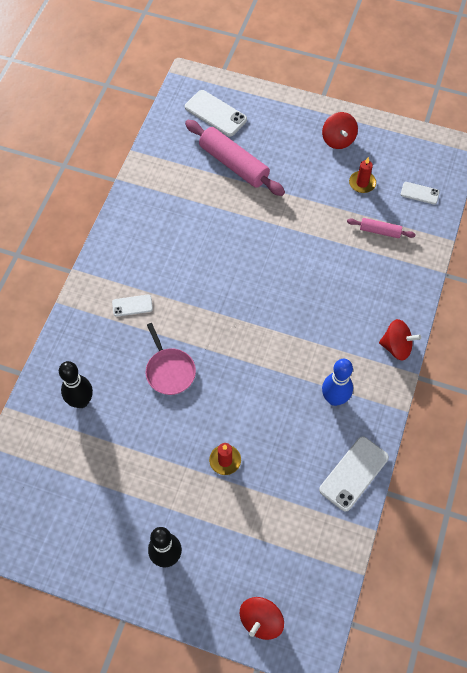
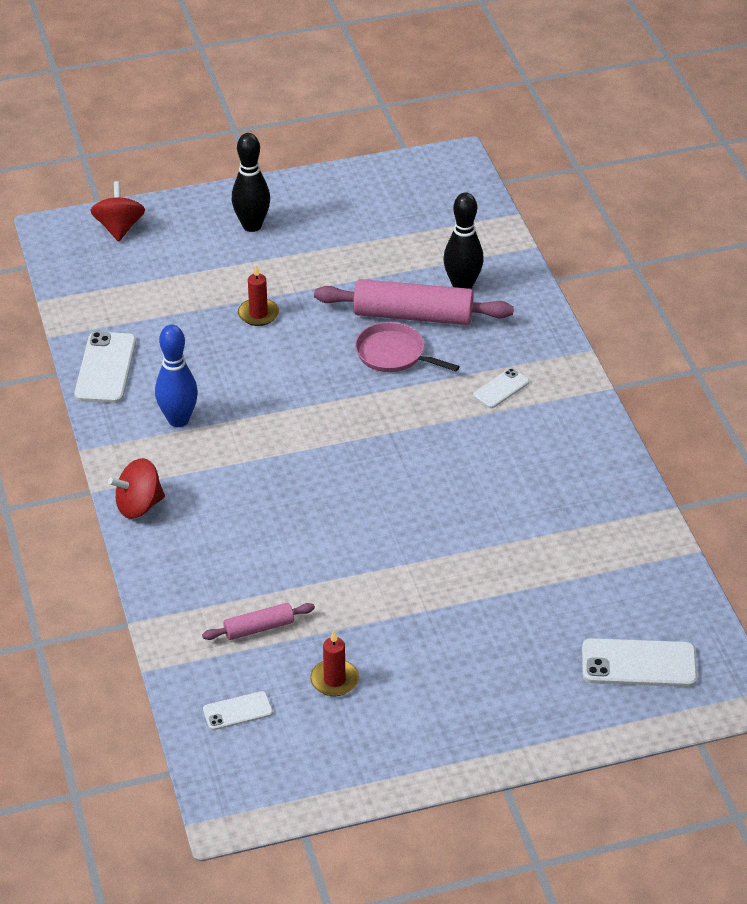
camera: 145 degrees right, 20 degrees down
pink rolling pin [185,120,285,196] -> pink rolling pin moved to [314,279,514,325]
red spinning top [322,112,358,149] -> none

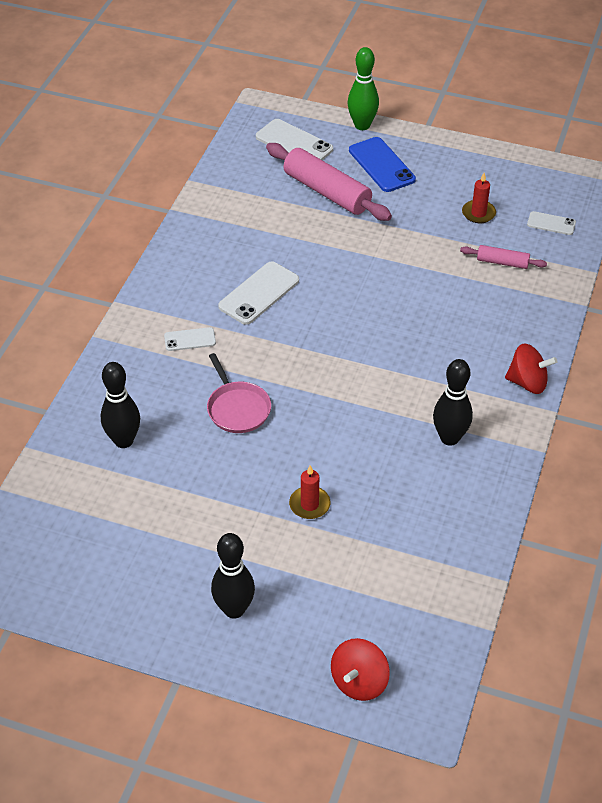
camera: 145 degrees left, 5 degrees up
white phone [74,332,136,403] -> white phone moved to [218,261,299,325]
blue bowling pin [155,325,198,427] -> black bowling pin [433,359,473,446]
pink rolling pin [314,279,514,325] -> pink rolling pin moved to [266,143,392,221]
none -> green bowling pin [347,47,379,130]
none -> blue phone [349,137,416,192]

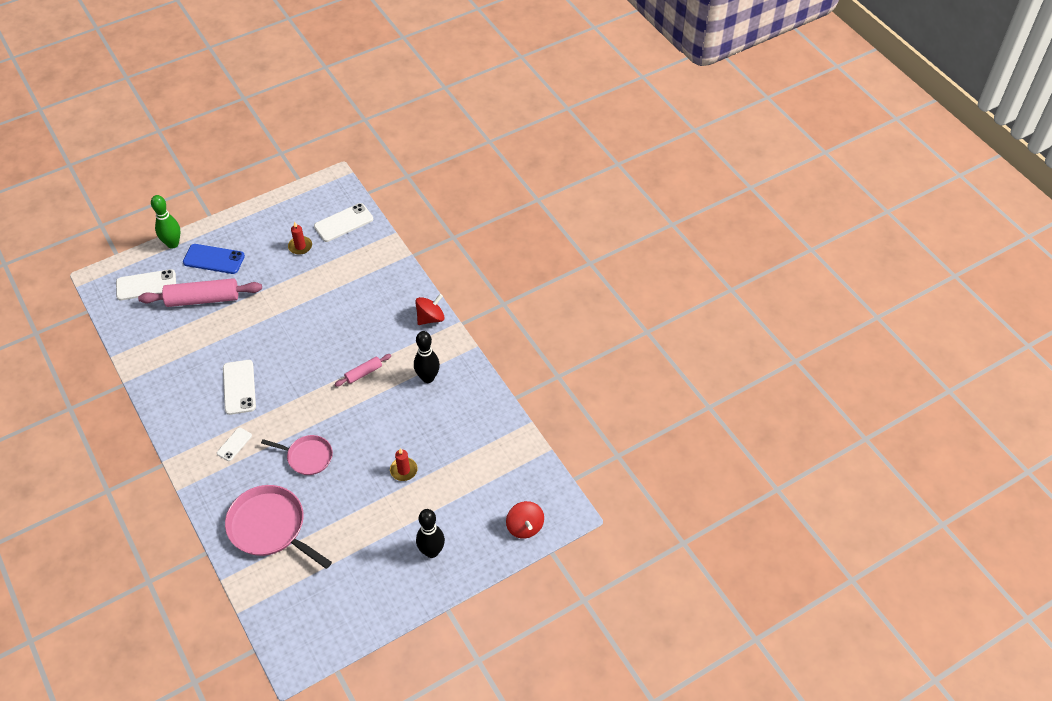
camera: 50 degrees left, 5 degrees up
black bowling pin [101,362,140,448] -> pink pan [225,485,332,569]
pink rolling pin [460,245,547,269] -> pink rolling pin moved to [334,354,391,387]
white phone [527,211,576,235] -> white phone [314,203,373,242], size x1.74

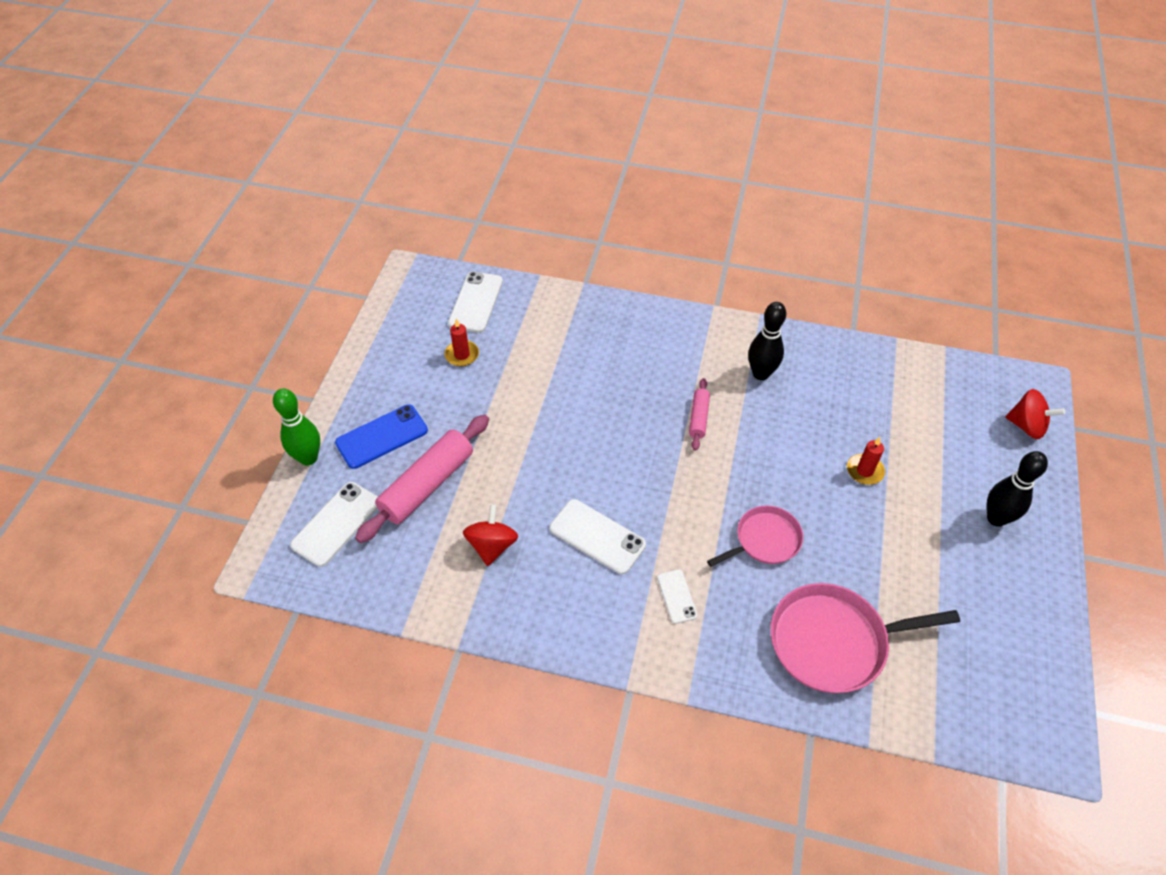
camera: 45 degrees left, 0 degrees up
red spinning top [415,294,445,325] -> red spinning top moved to [463,504,518,566]

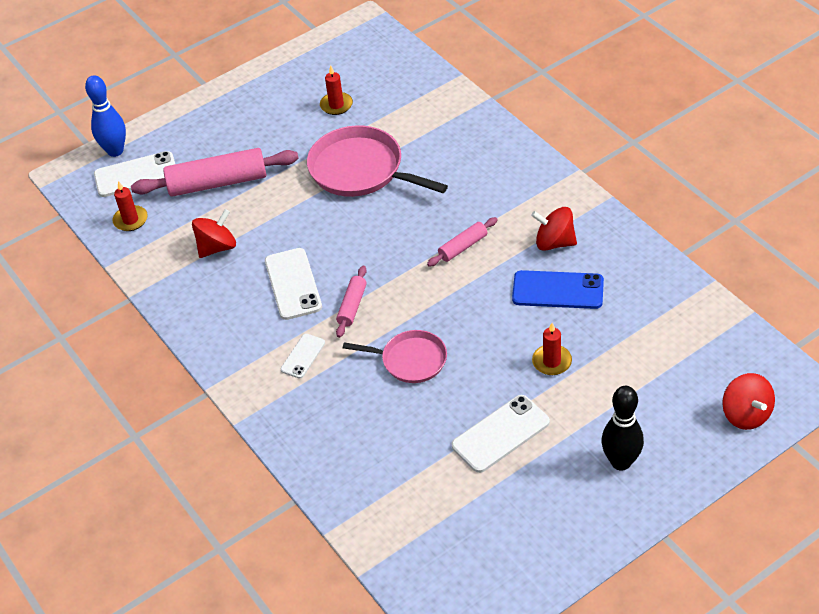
camera: 45 degrees right, 5 degrees down
green bowling pin [273,388,320,466] -> none
blue phone [335,405,428,469] -> blue phone moved to [512,270,604,309]
white phone [448,272,503,333] -> white phone moved to [452,395,550,473]
black bowling pin [748,302,786,380] -> red spinning top [531,207,577,251]
pink pan [771,583,960,693] -> pink pan moved to [307,125,448,197]
none -> blue bowling pin [85,75,126,157]
none -> red candle [112,181,148,231]
none -> pink rolling pin [336,266,367,338]

